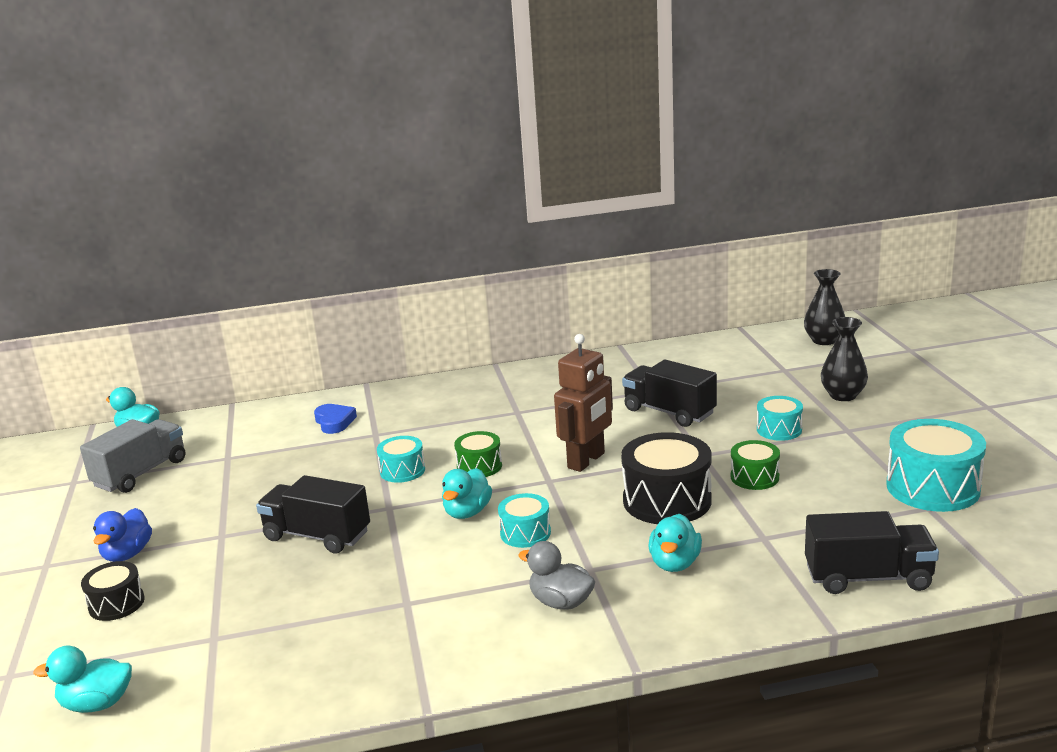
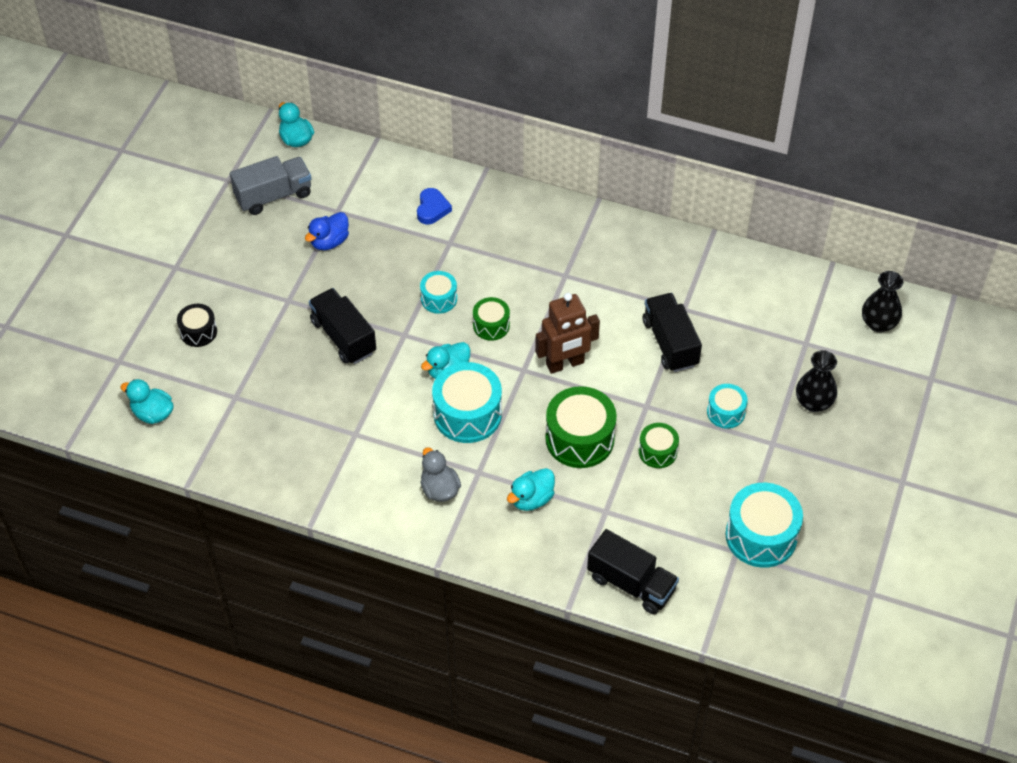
camera: 30 degrees right, 30 degrees up
blue duck [93,508,152,562] -> blue duck moved to [305,212,349,250]
turquoise drum [498,493,551,548] -> turquoise drum [432,362,502,443], size x1.79
black drum [621,432,712,524] -> green drum [546,386,617,468]

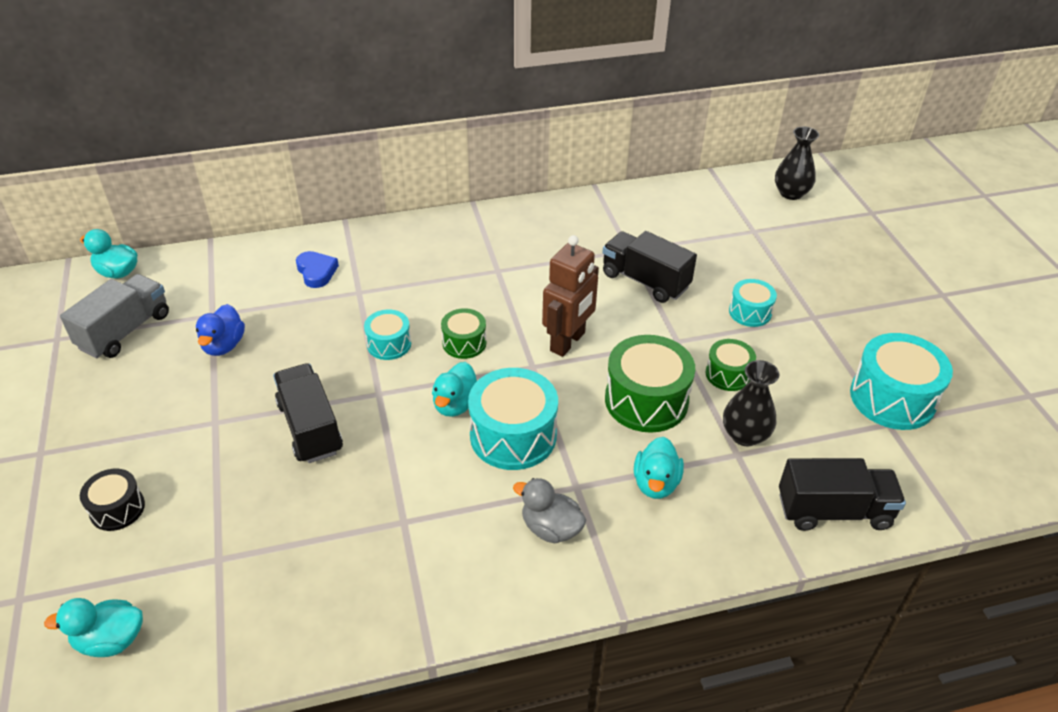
camera: 35 degrees left, 10 degrees down
black truck [309,288,376,364] -> black truck turned 45 degrees clockwise [273,363,343,463]
black vase [796,350,837,412] -> black vase moved to [723,360,780,446]

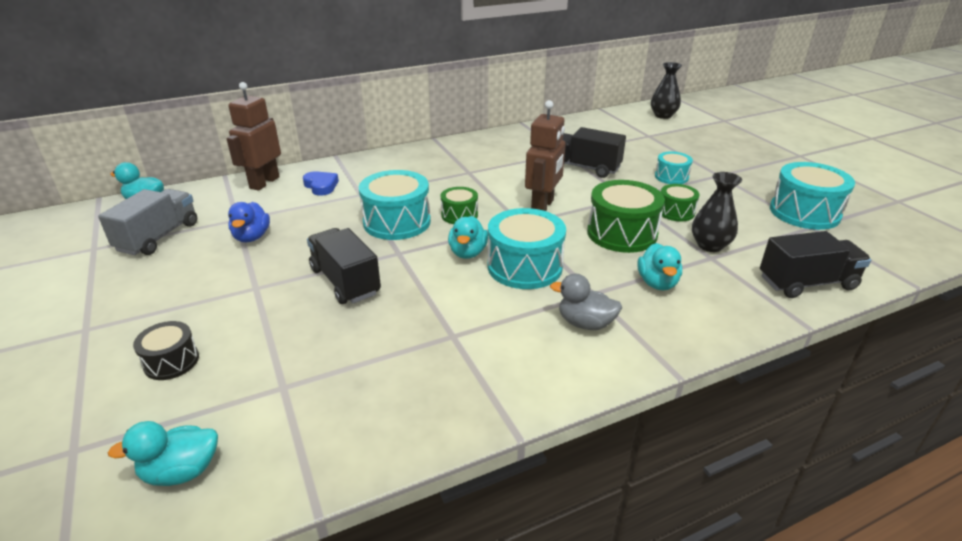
camera: 10 degrees left, 10 degrees down
turquoise drum [364,310,411,360] -> turquoise drum [359,170,431,240], size x1.79
none -> brown robot [226,82,281,191]

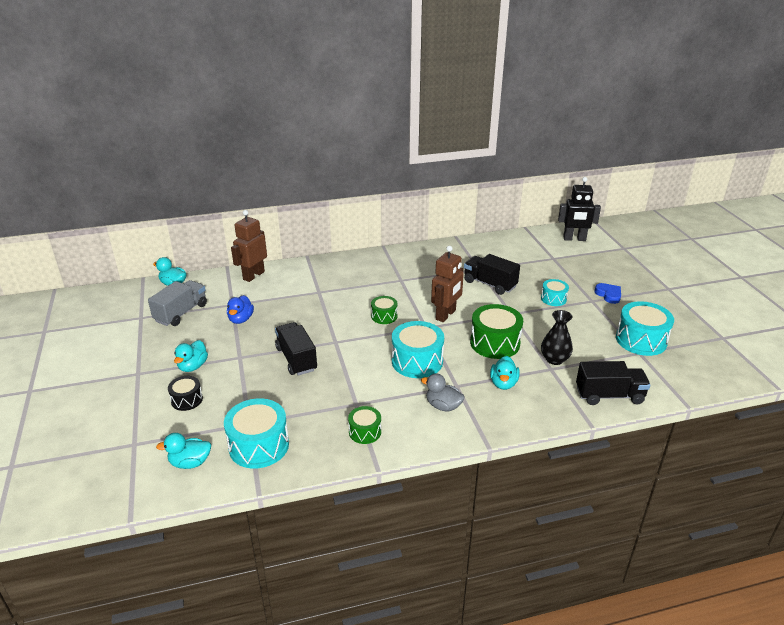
camera: 10 degrees right, 0 degrees up
blue heart [303,171,339,196] -> blue heart moved to [595,283,621,304]
turquoise drum [359,170,431,240] -> turquoise drum moved to [224,398,289,468]
turquoise duck [448,216,488,259] -> turquoise duck moved to [174,340,208,372]
black vase [651,62,682,119] -> black robot [558,177,601,241]
green drum [661,184,700,221] -> green drum moved to [348,406,381,444]

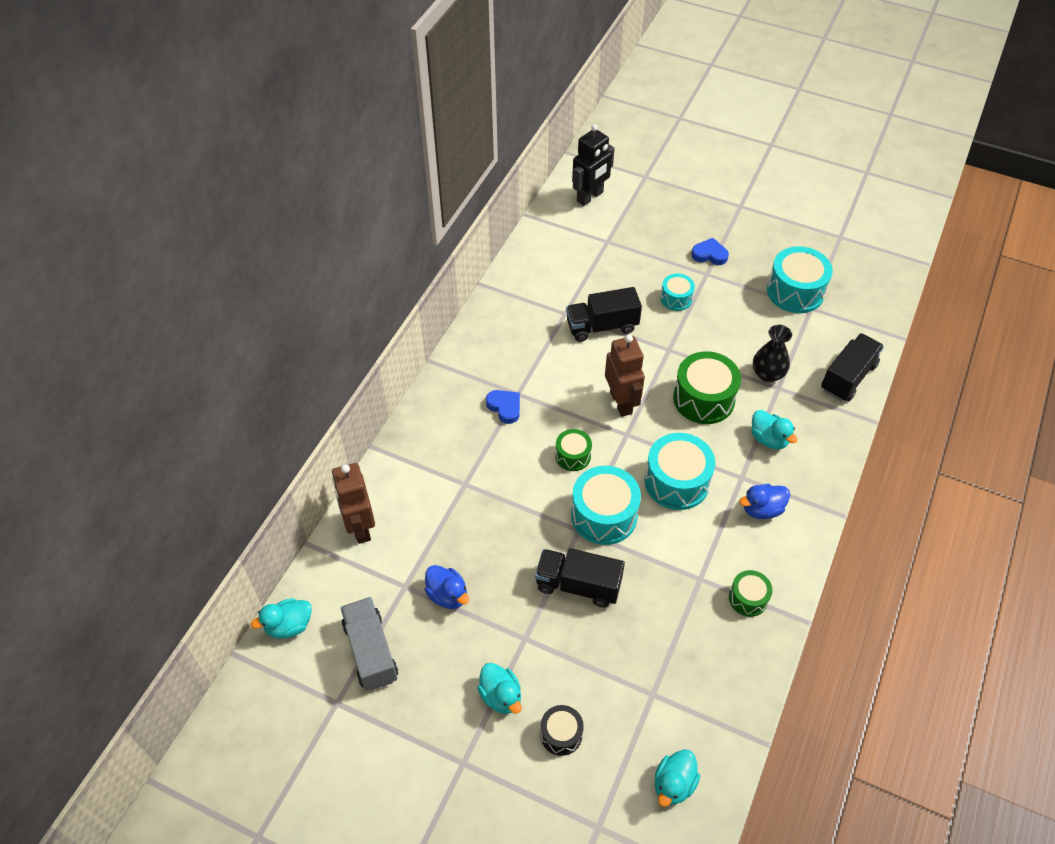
camera: 50 degrees left, 20 degrees up
turquoise drum [224,398,289,468] -> turquoise drum moved to [571,466,641,545]
grey duck [421,373,465,412] -> blue duck [739,484,790,519]
none -> blue heart [486,390,520,424]

